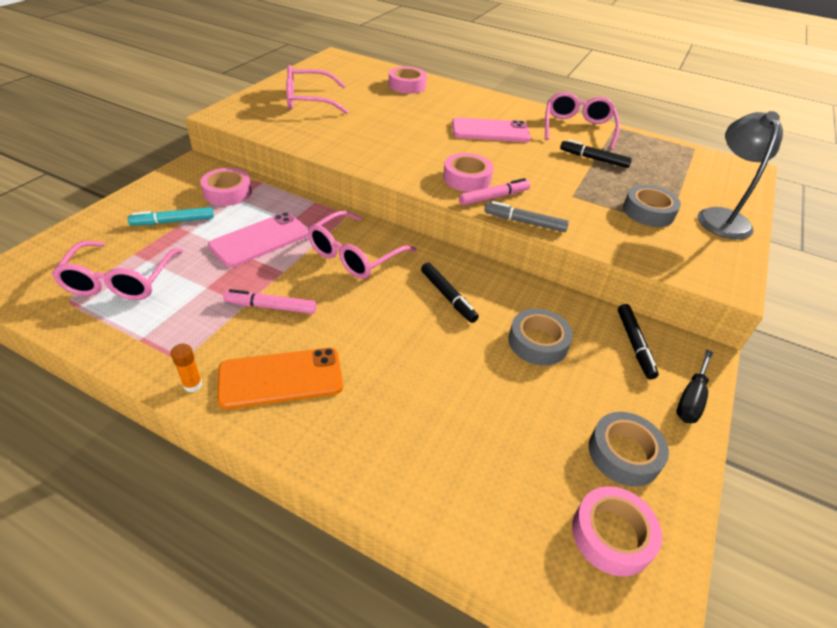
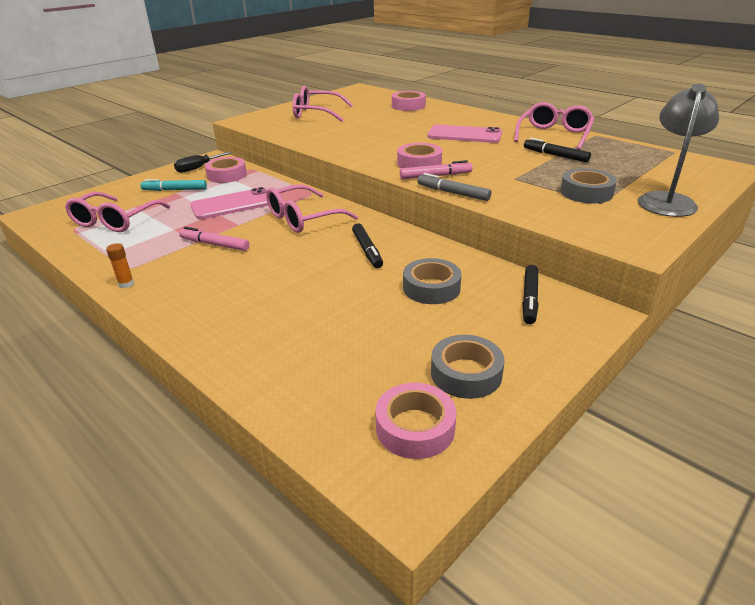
camera: 20 degrees right, 10 degrees down
orange phone [217,348,343,409] -> none
black screwdriver [677,350,713,423] -> black screwdriver moved to [174,151,233,173]

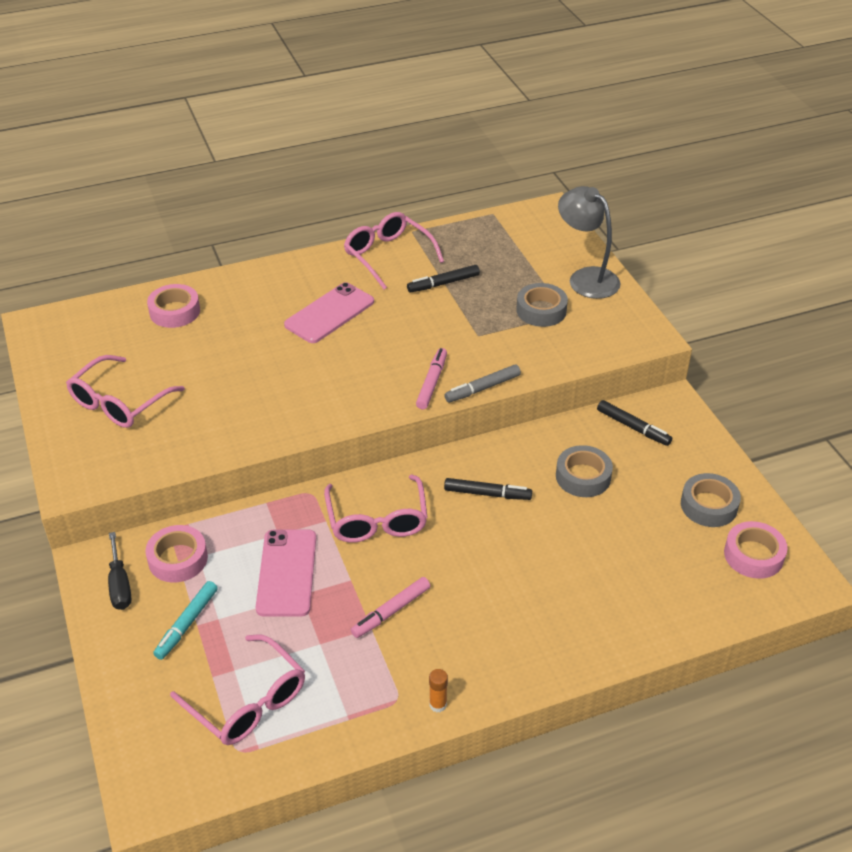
camera: 65 degrees left, 10 degrees up
pink tape [397,143,442,168] -> none

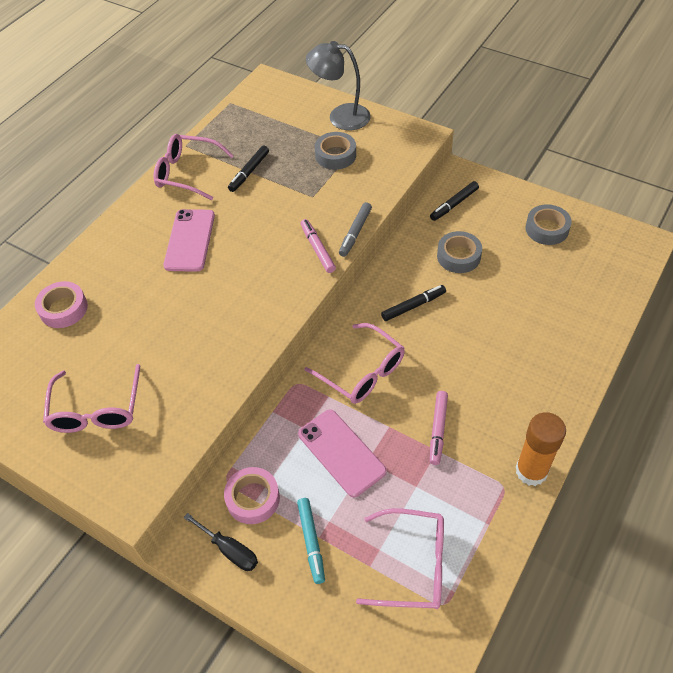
camera: 35 degrees left, 10 degrees up
orange glue stick [429,669,448,712] -> orange glue stick [516,412,566,486], size x2.23
black marker [597,400,672,446] -> black marker turned 135 degrees clockwise [430,181,479,221]
pink tape [724,521,788,579] -> none

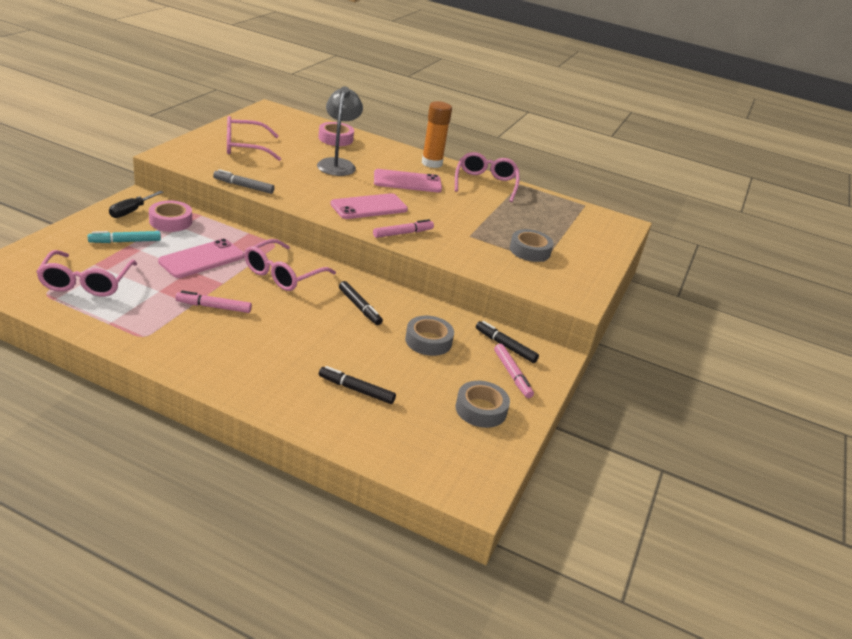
camera: 75 degrees right, 20 degrees down
black marker [228,145,269,192] -> black marker moved to [319,366,396,404]
grey lamp [306,41,371,130] -> grey lamp moved to [317,86,363,176]
grey marker [339,202,372,257] -> grey marker moved to [213,169,275,194]
orange glue stick [516,412,566,486] -> orange glue stick moved to [422,101,452,168]
none -> pink phone [330,193,408,219]
none -> pink marker [494,344,534,398]

